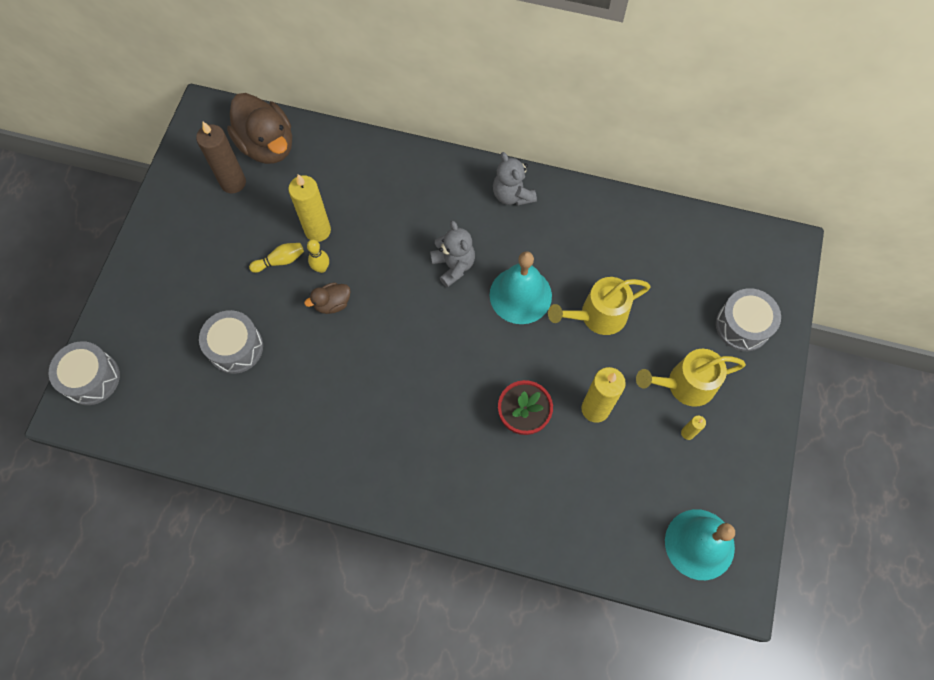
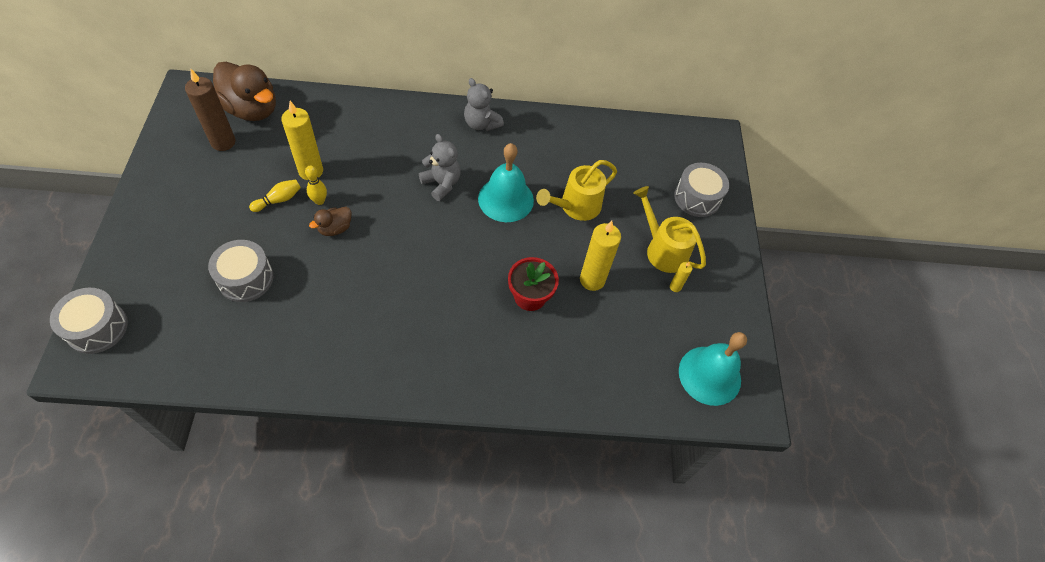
camera: 20 degrees left, 10 degrees down
yellow watering can [636,349,746,407] -> yellow watering can turned 75 degrees clockwise [633,186,706,273]

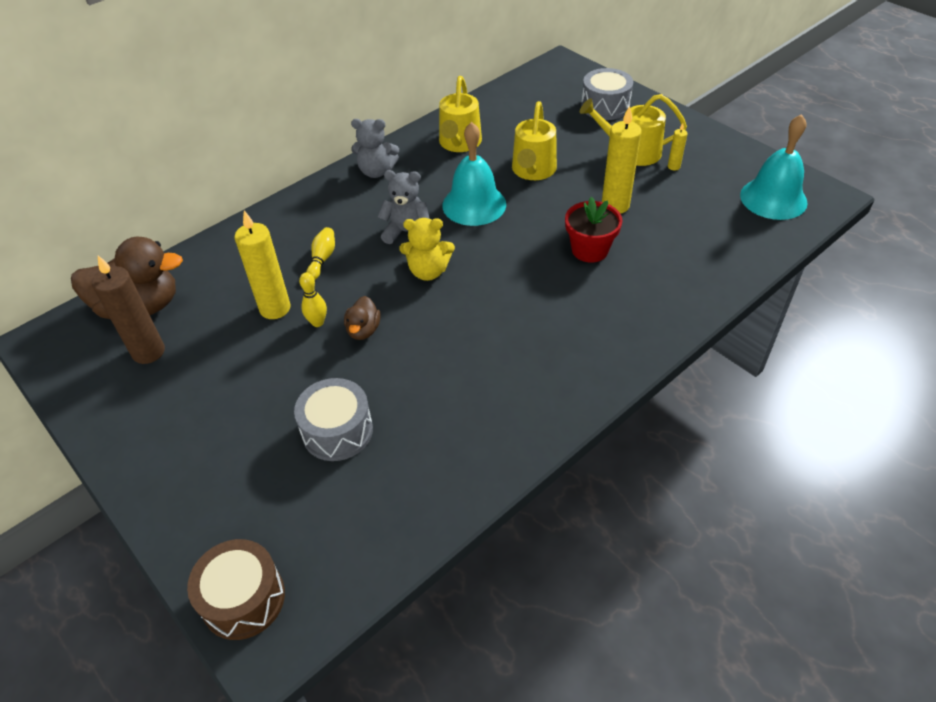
camera: 35 degrees left, 10 degrees down
grey drum [50,288,128,354] -> brown drum [187,539,285,640]
yellow bowling pin [249,180,301,212] -> yellow bowling pin moved to [306,227,335,280]
none -> yellow teddy bear [400,218,455,281]
none -> yellow watering can [439,76,482,152]

